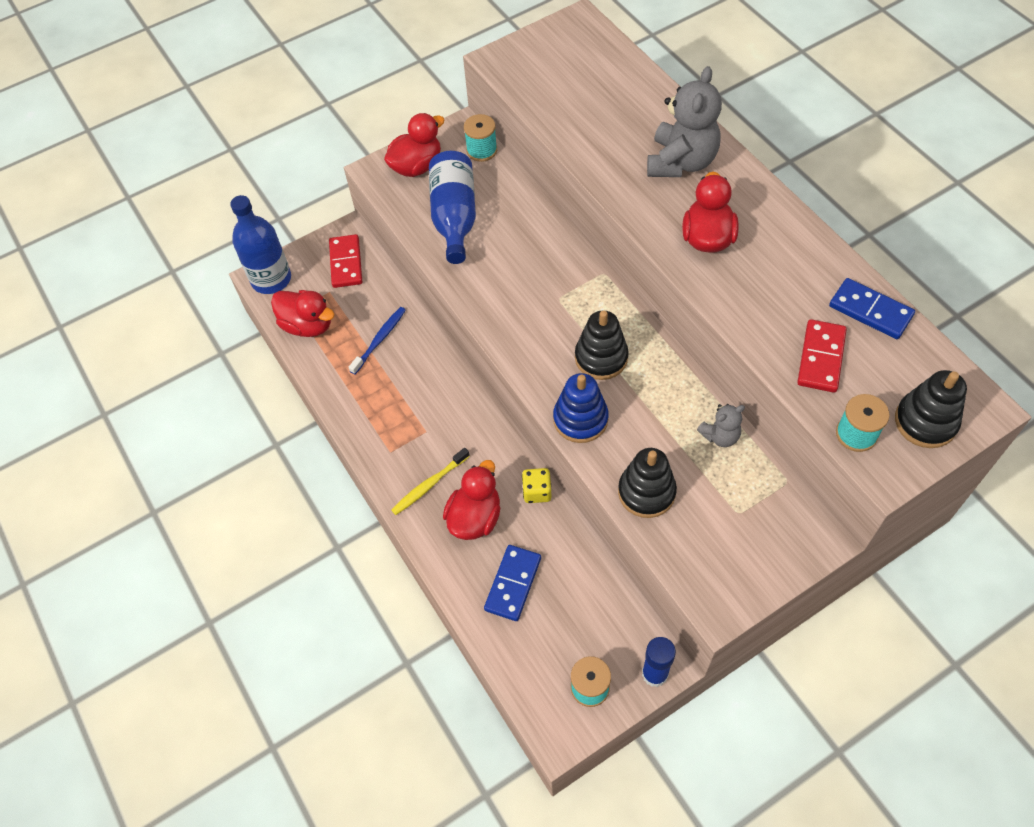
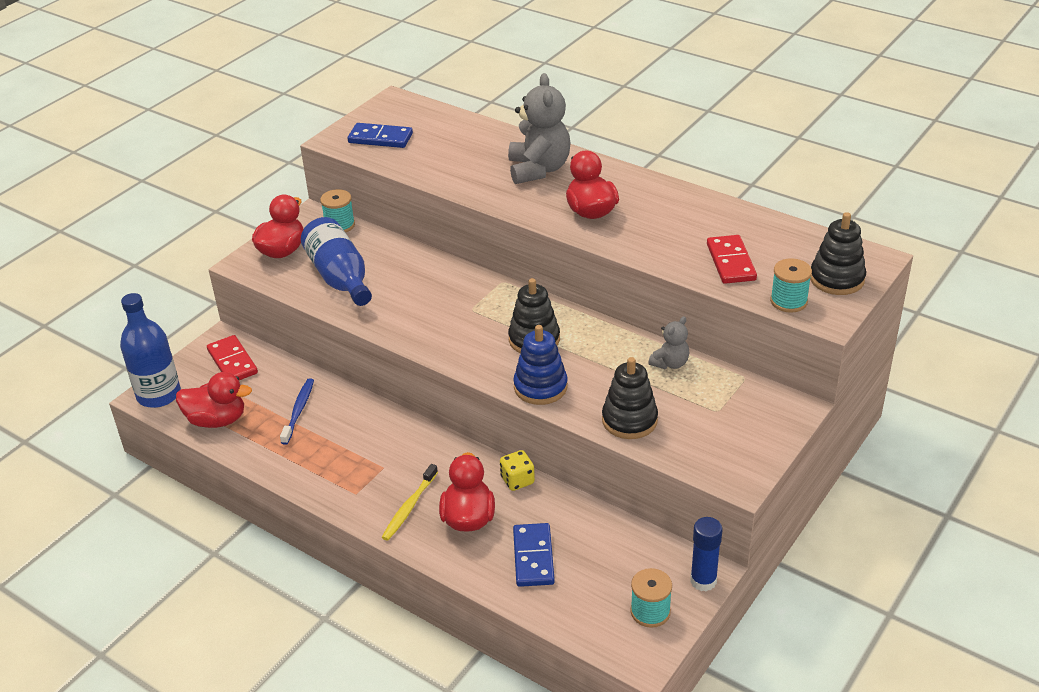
camera: 25 degrees left, 20 degrees down
blue domino [829,278,915,339] -> blue domino moved to [348,123,413,148]

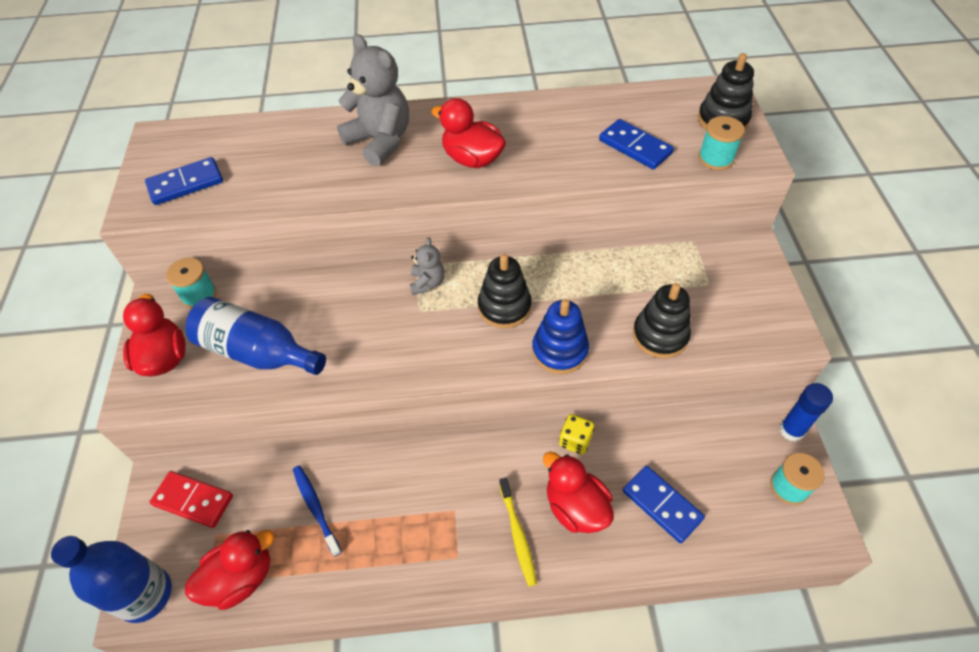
camera: 40 degrees left, 15 degrees up
grey teddy bear [648,316,689,369] -> grey teddy bear moved to [410,237,445,295]
red domino [707,235,757,284] -> blue domino [599,119,674,169]

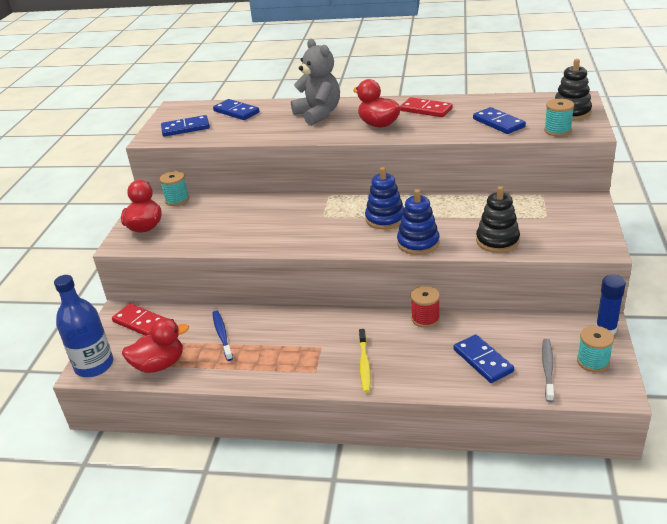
camera: 15 degrees right, 20 degrees down
blue bottle [185,297,326,375] -> none
grey teddy bear [410,237,445,295] -> none
black stacking toy [478,254,532,329] -> blue stacking toy [365,167,404,230]
red duck [543,452,614,533] -> none
yellow dice [559,414,594,455] -> red spool [411,286,440,328]
none -> blue domino [213,99,259,120]
none -> red domino [400,97,453,117]
none -> grey toothbrush [542,339,554,402]

